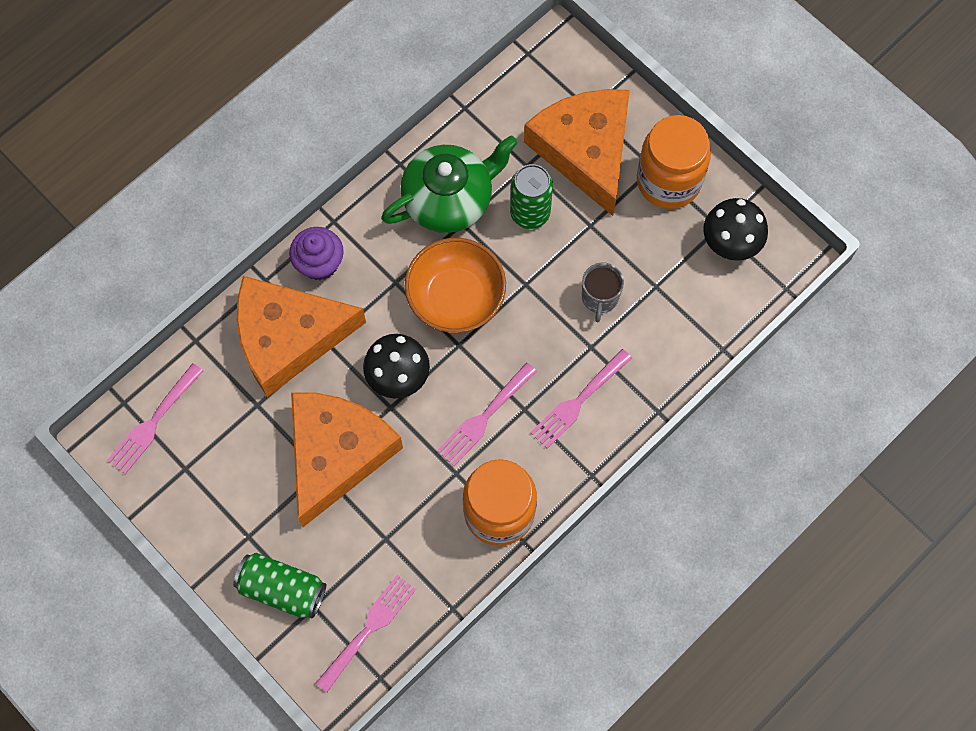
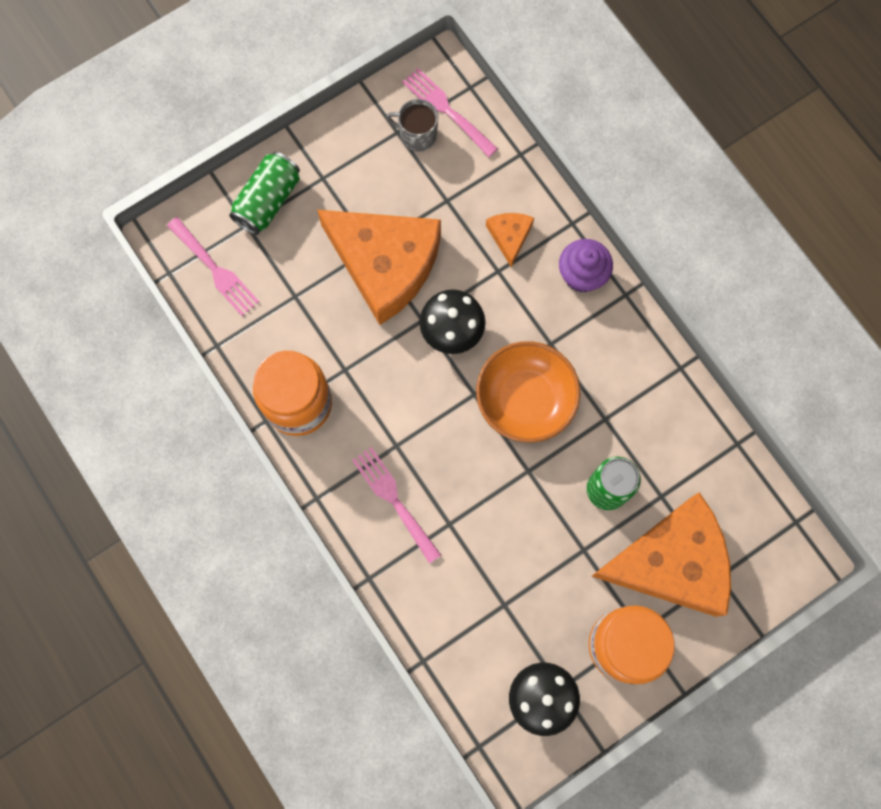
camera: 100 degrees right, 5 degrees up
orange cheese [236,276,366,397] -> orange cheese [486,213,534,267], size x0.42
green teapot [381,135,518,233] -> none
pink fork [437,362,537,466] -> none
grey mug [582,263,624,322] -> grey mug moved to [386,99,438,152]

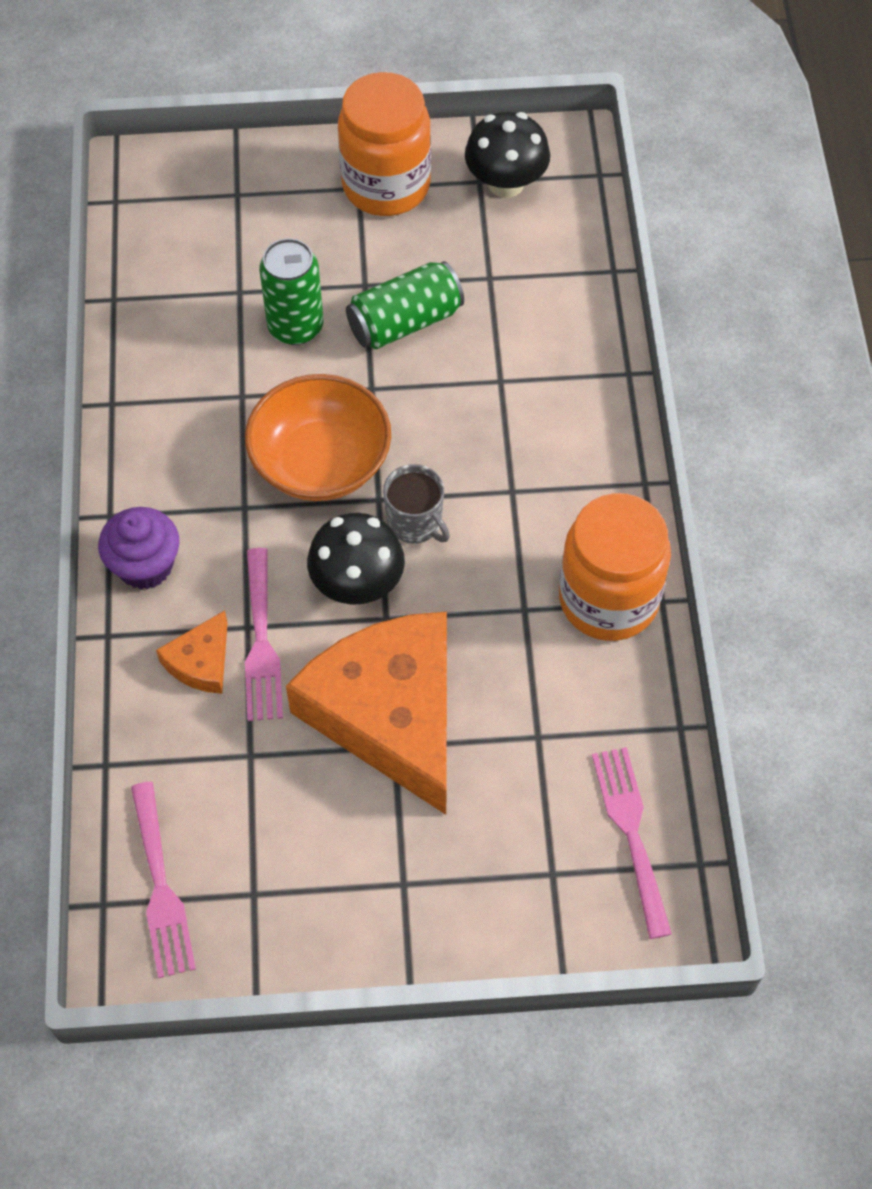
camera: 150 degrees left, 15 degrees down
green can [229,152,300,235] -> green can moved to [346,261,464,349]
pink fork [352,447,441,563] -> pink fork moved to [245,548,283,721]
grey mug [386,99,438,152] -> grey mug moved to [383,464,450,543]
orange cheese [592,492,731,617] -> none

